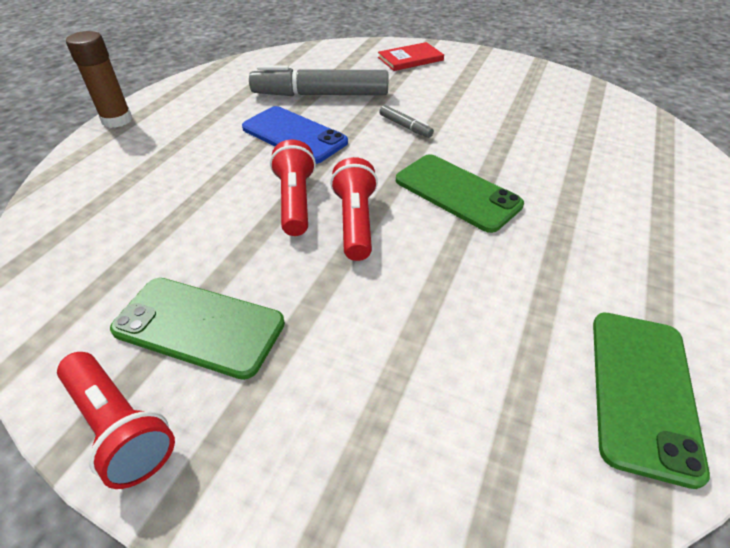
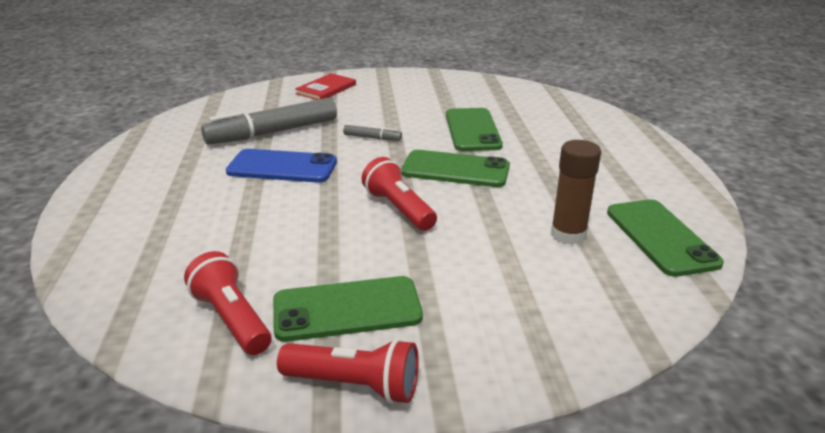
camera: 30 degrees left, 15 degrees down
brown glue stick [66,31,133,128] -> brown glue stick moved to [551,140,601,245]
red flashlight [270,140,316,236] -> red flashlight moved to [184,251,271,355]
none -> green phone [446,108,503,151]

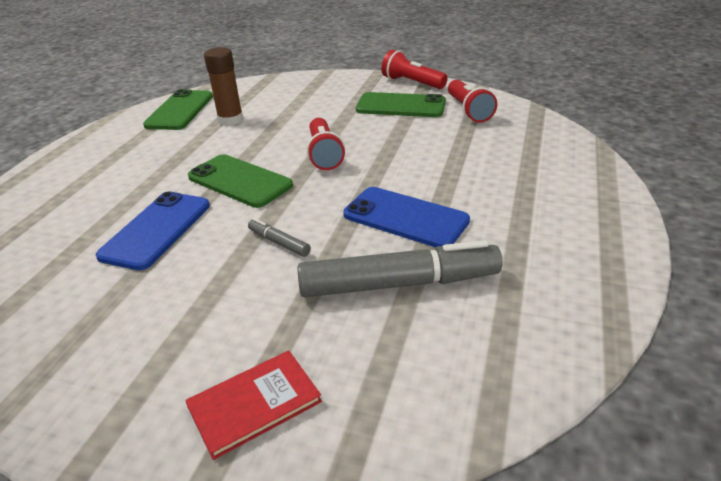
camera: 155 degrees left, 5 degrees up
green phone [446,108,503,151] -> blue phone [96,192,210,270]

